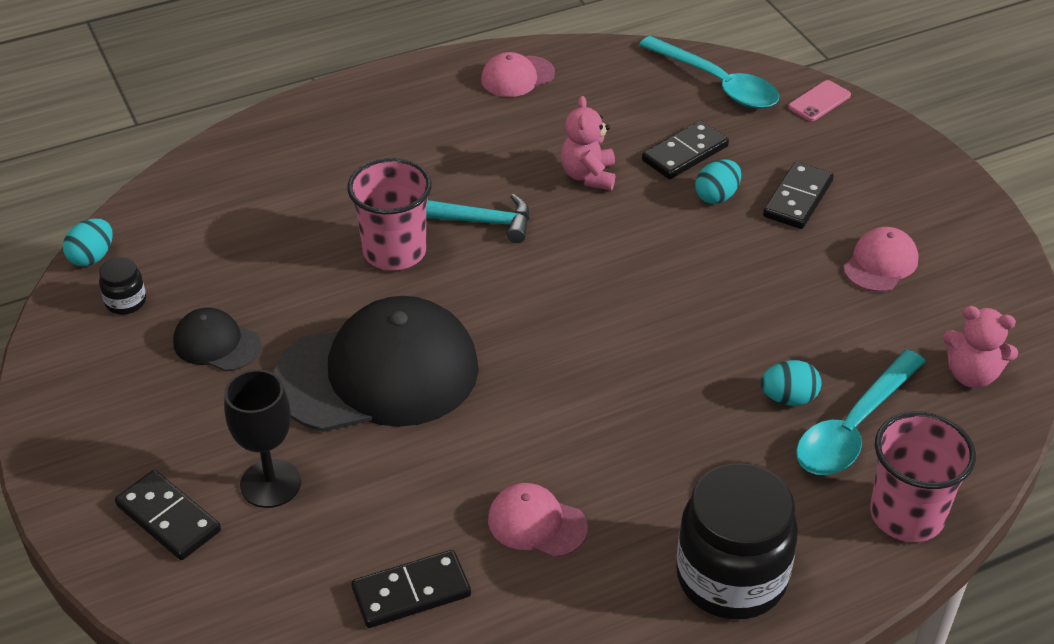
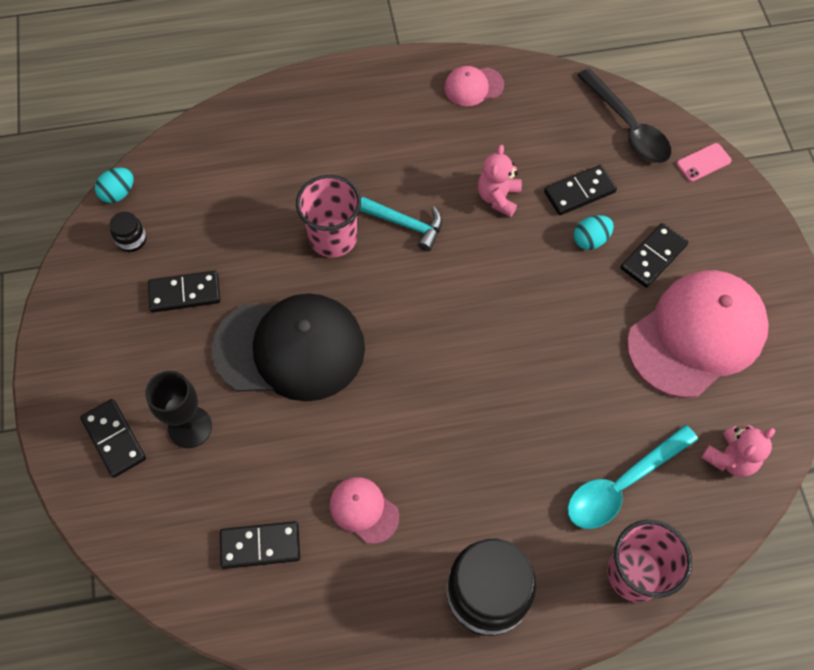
camera: 15 degrees right, 20 degrees up
black cap [173,308,262,371] -> black domino [148,270,221,313]
turquoise spoon [639,36,779,109] -> black spoon [577,68,671,163]
turquoise egg [760,360,822,406] -> none
pink cap [843,227,919,292] -> pink cap [627,270,769,398], size x2.20
pink teddy bear [943,306,1018,388] -> pink teddy bear turned 75 degrees counterclockwise [701,425,775,477]

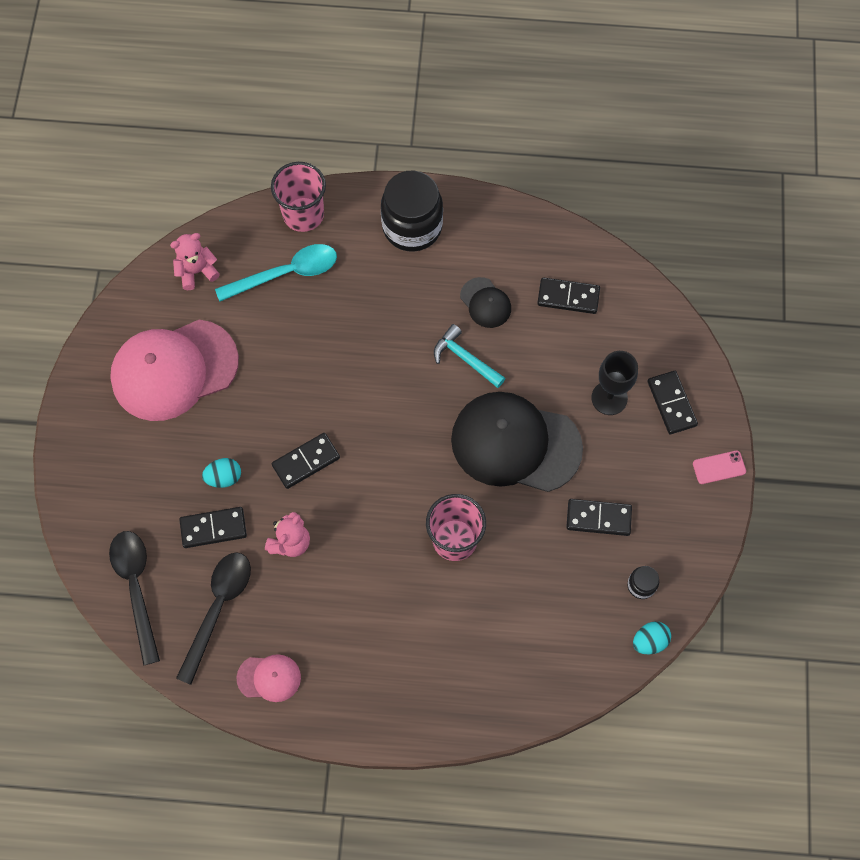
camera: 165 degrees left, 5 degrees up
pink cap [330,477,399,544] -> black cap [460,277,511,328]
turquoise hammer [360,197,442,252] -> turquoise hammer moved to [434,324,505,388]
black domino [620,223,688,288] -> black domino moved to [272,433,340,489]
pink phone [676,143,732,182] -> pink phone moved to [693,451,746,484]
none -> black spoon [176,553,251,685]

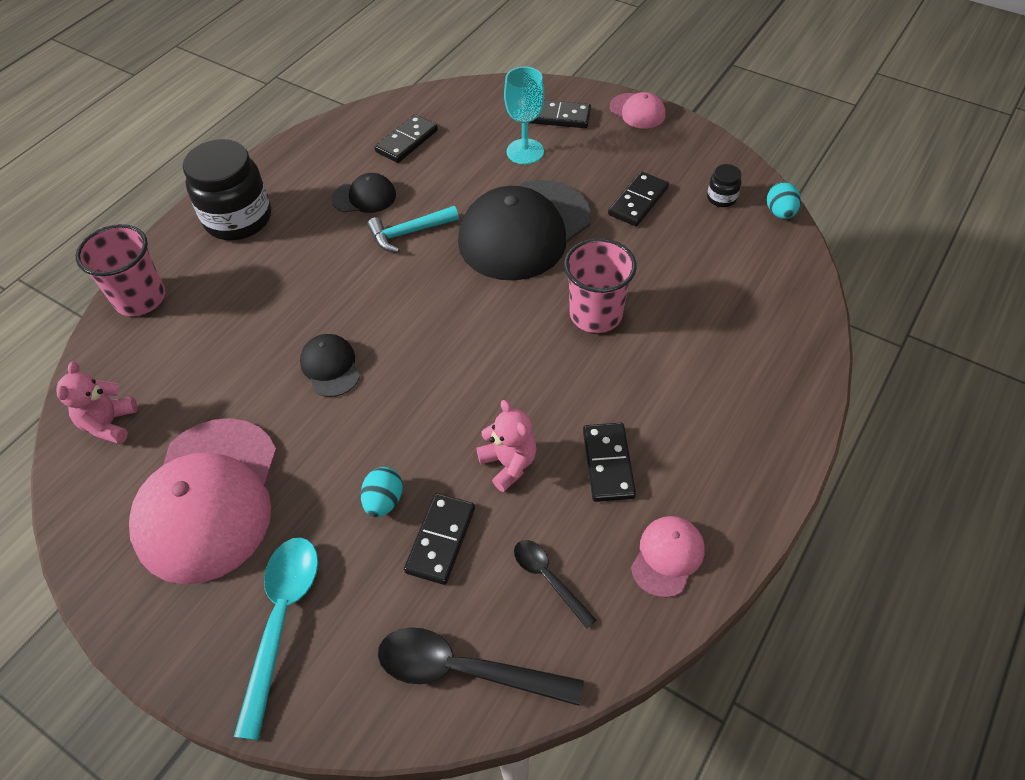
camera: 60 degrees left, 15 degrees down
black spoon [176,553,251,685] -> black spoon [514,540,597,628], size x0.57
turquoise spoon [215,244,337,302] -> turquoise spoon moved to [234,537,318,740]
black domino [272,433,340,489] -> black domino moved to [583,423,636,502]
black goblet [591,351,638,415] -> turquoise goblet [504,67,544,164]
pink phone [693,451,746,484] -> pink cap [610,92,665,129]
none -> black cap [300,334,360,397]

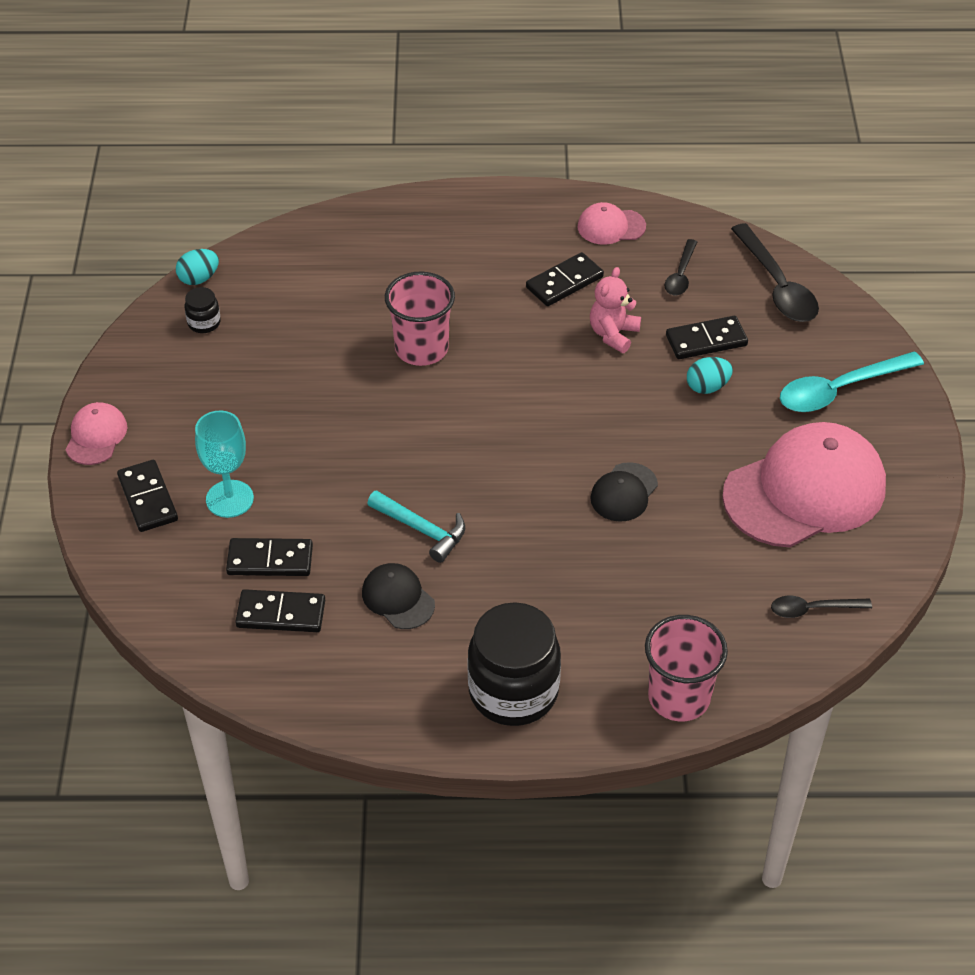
camera: 125 degrees left, 5 degrees down
pink teddy bear [56,361,137,444] -> black spoon [771,596,872,618]
black cap [458,180,591,281] -> none
black domino [608,171,669,226] -> black domino moved to [226,538,313,576]

